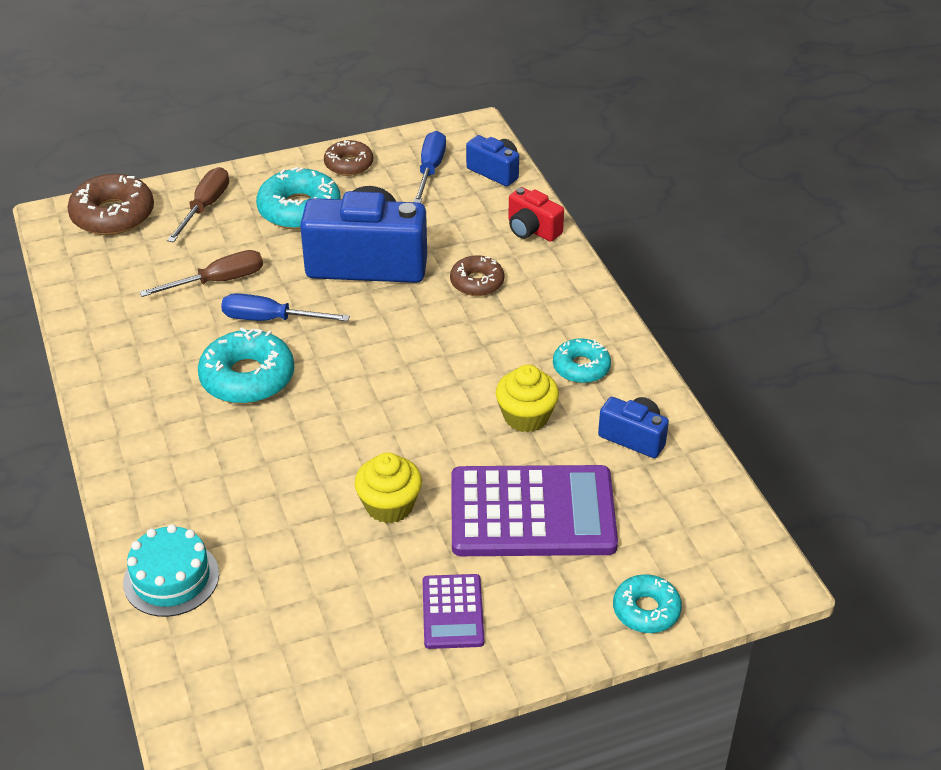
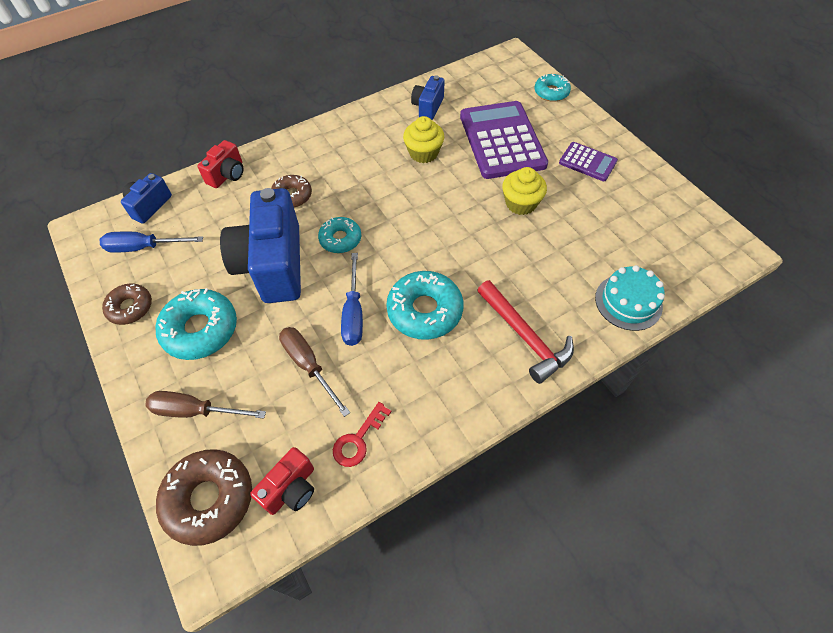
camera: 100 degrees left, 15 degrees up
purple calculator [422,574,484,649] -> purple calculator turned 45 degrees clockwise [559,142,618,181]
turquoise donut [553,338,611,383] -> turquoise donut moved to [318,217,361,253]
none -> red camera [250,447,314,515]
none -> red key [333,402,391,467]
none -> red hammer [477,280,574,384]

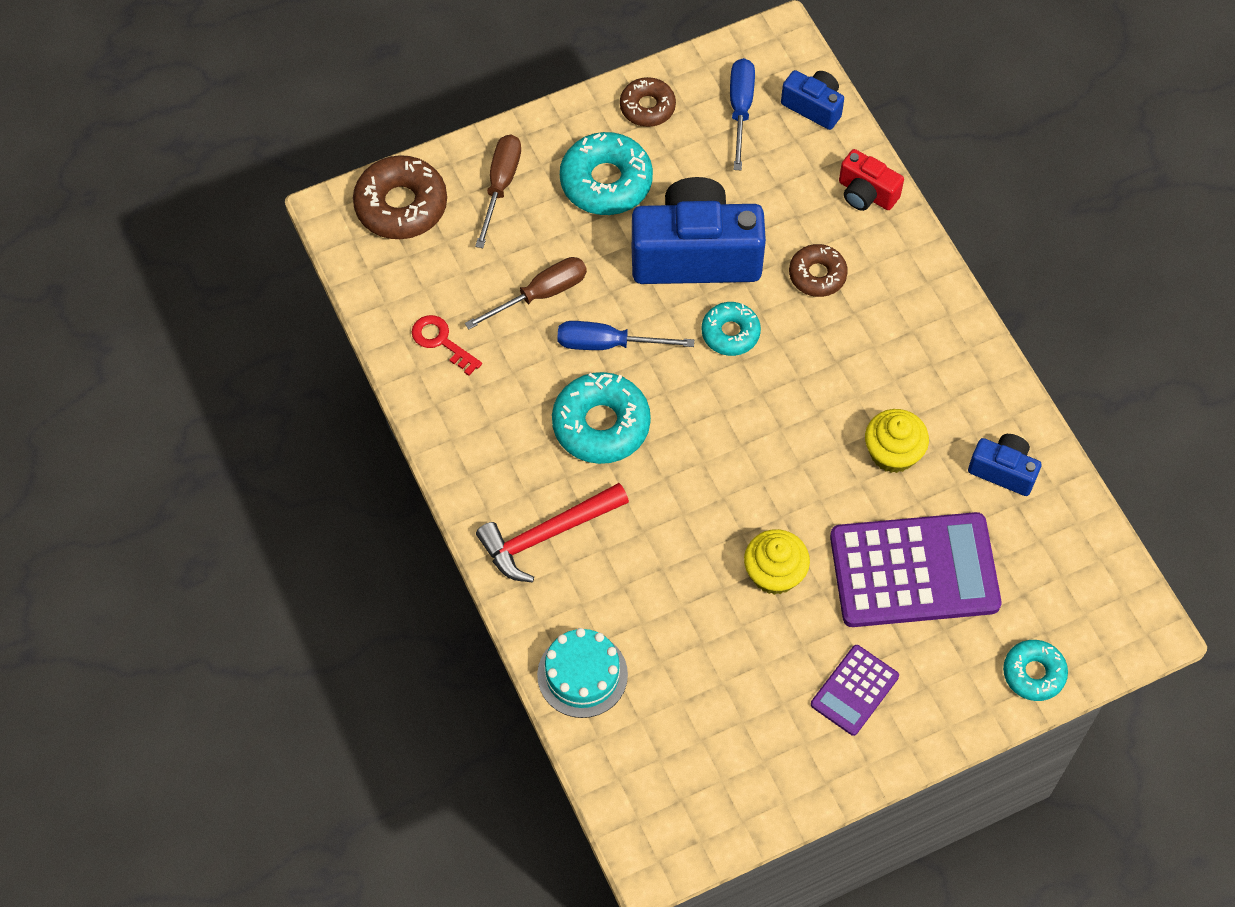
camera: 95 degrees right, 5 degrees up
red camera [250,447,314,515] -> none

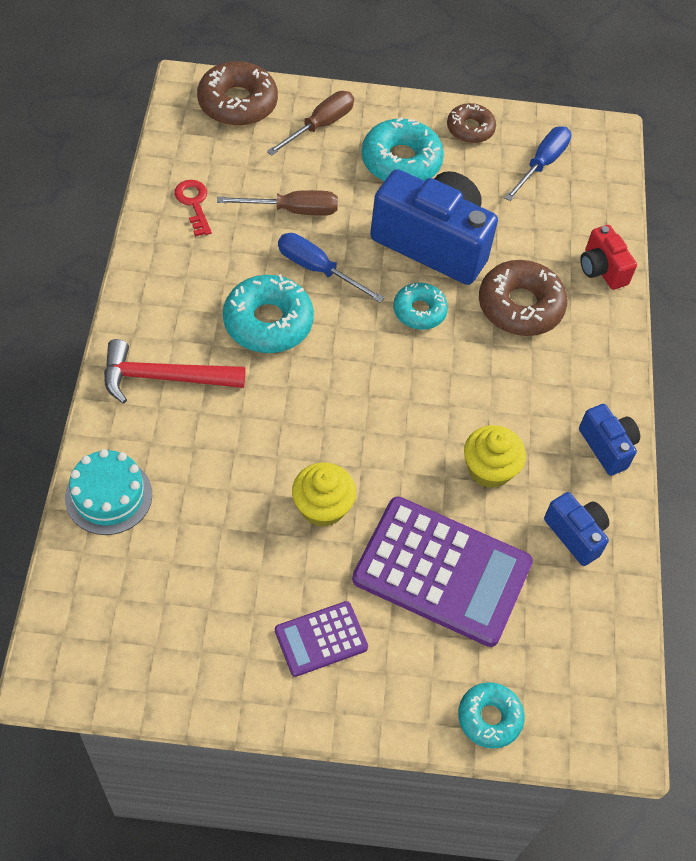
camera: 25 degrees right, 5 degrees down
blue camera [781,70,844,130] -> blue camera moved to [579,404,640,476]
brown donut [789,244,848,297] -> brown donut [479,260,567,336], size x1.63

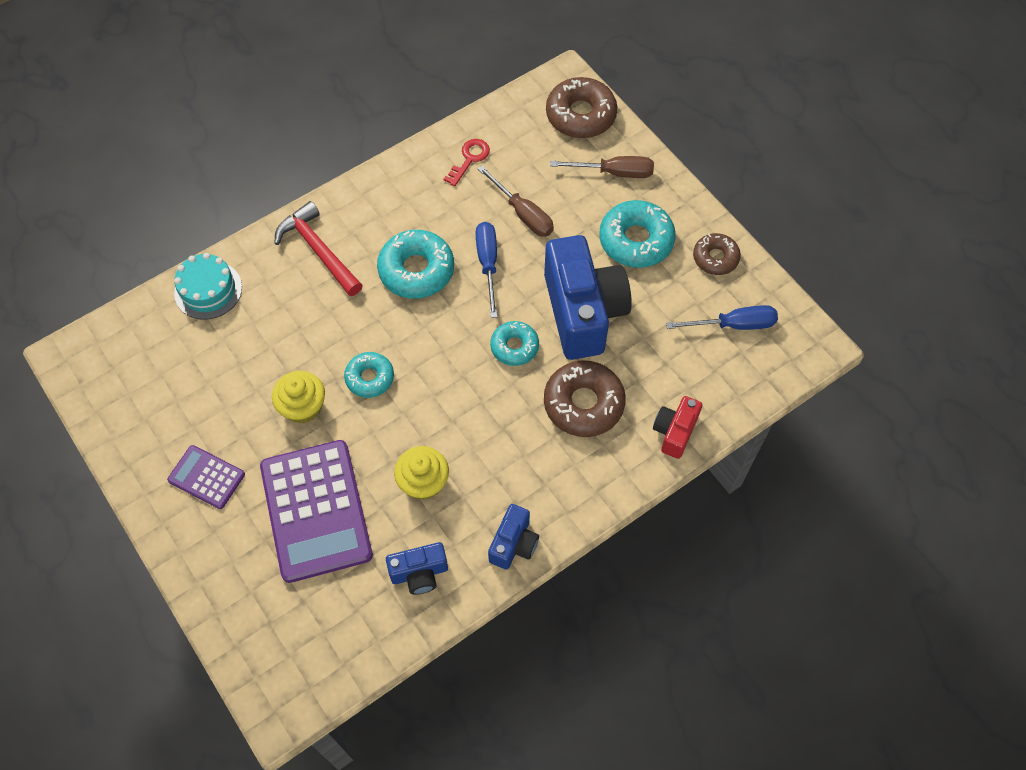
camera: 55 degrees right, 5 degrees up
turquoise donut [458,682,524,749] -> turquoise donut moved to [344,352,394,398]
blue camera [544,492,609,566] -> blue camera turned 60 degrees clockwise [386,542,448,595]

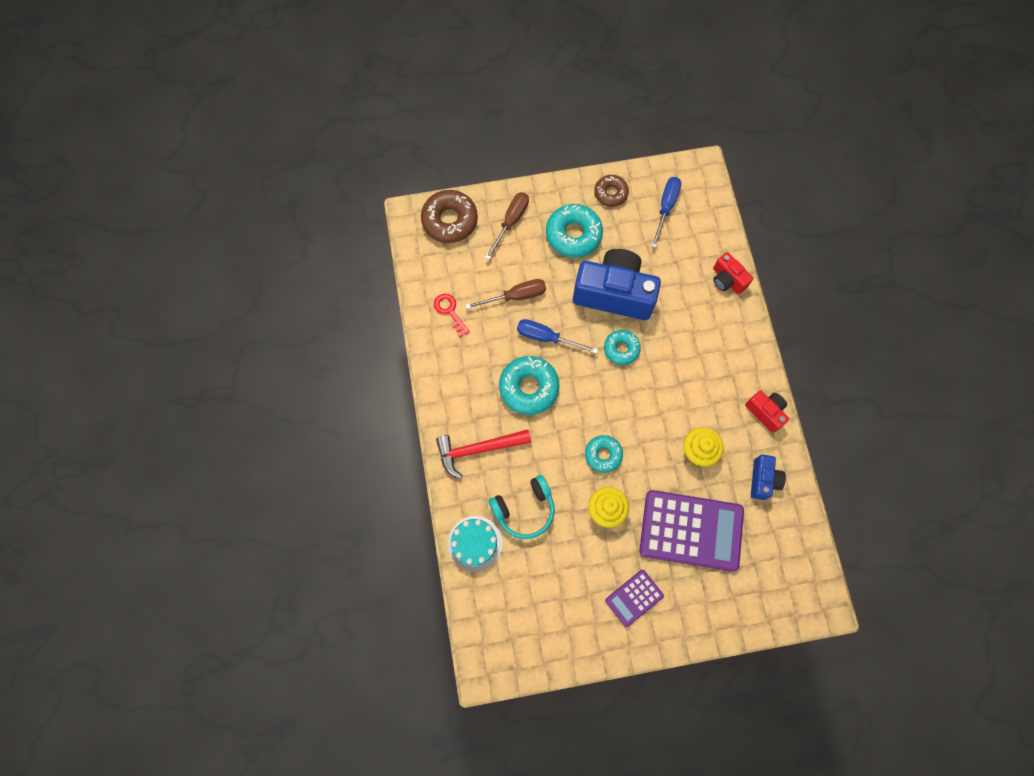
camera: 65 degrees left, 10 degrees up
blue camera [488,504,539,569] -> red camera [745,391,789,433]
brown donut [544,360,626,437] -> none
none -> turquoise headphones [489,475,555,539]

